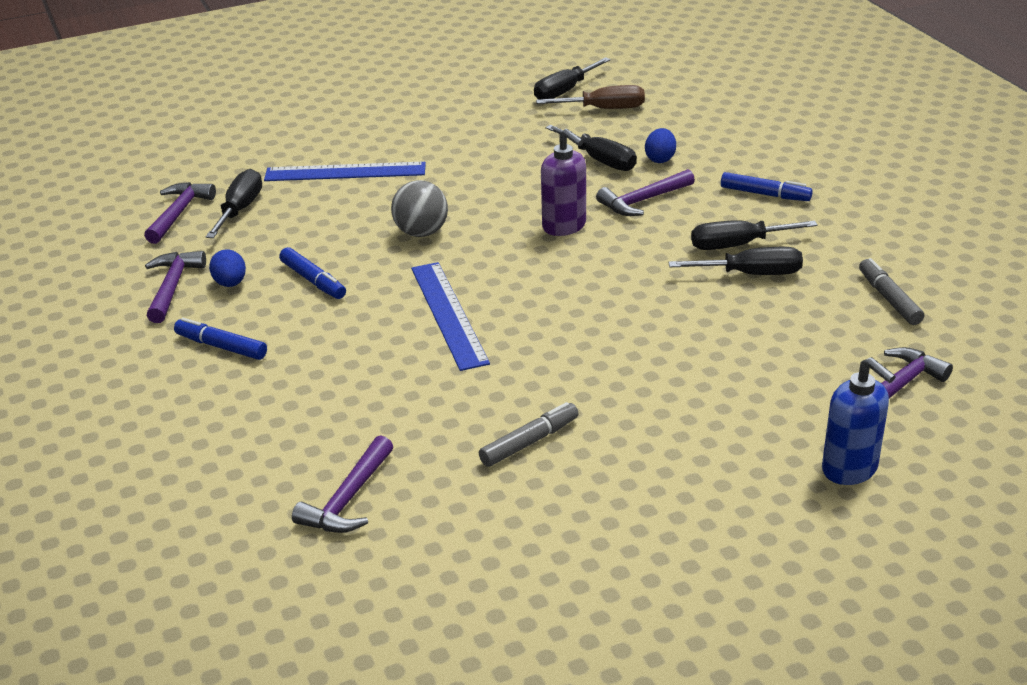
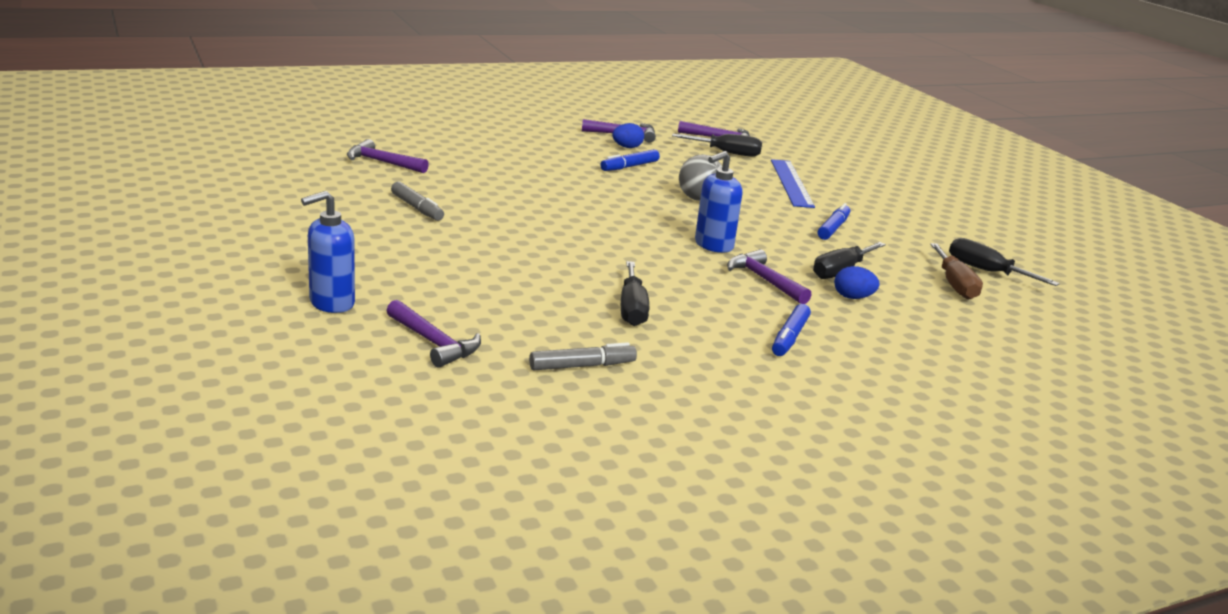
camera: 85 degrees right, 10 degrees down
blue marker [174,318,267,360] -> blue marker moved to [817,203,850,240]
blue ruler [411,262,490,371] -> none
purple soap dispenser [541,129,586,236] -> blue soap dispenser [695,151,743,253]
black screwdriver [691,220,818,250] -> none

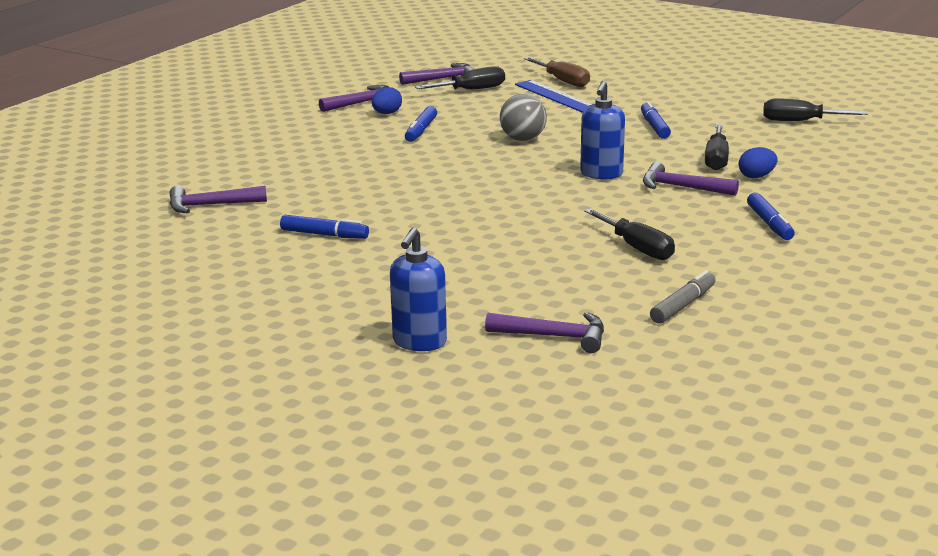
camera: 30 degrees left, 0 degrees up
grey marker [391,182,444,221] -> blue marker [280,215,369,239]
brown screwdriver [930,243,983,300] -> brown screwdriver moved to [524,57,590,87]

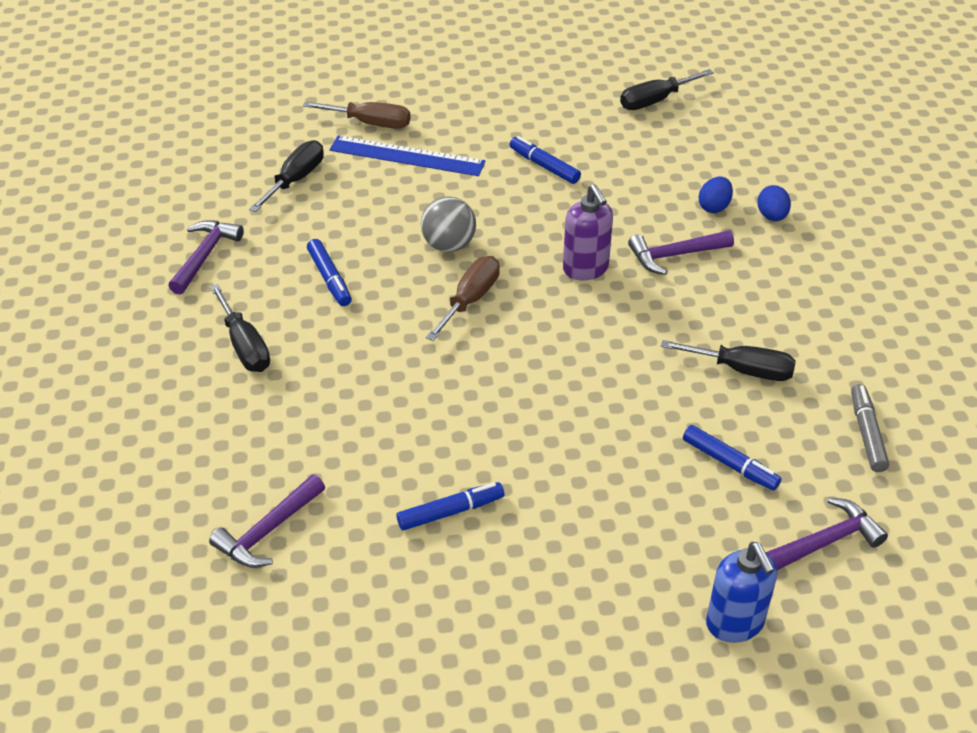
camera: 40 degrees left, 20 degrees up
blue egg [372,87,402,114] -> blue egg moved to [757,185,791,221]
purple hammer [399,63,475,85] -> none
blue soap dispenser [580,81,625,180] -> purple soap dispenser [563,184,613,280]
black screwdriver [705,124,729,171] -> black screwdriver moved to [210,284,270,372]
blue marker [747,193,795,240] -> blue marker moved to [683,425,782,491]
none -> brown screwdriver [426,256,500,341]

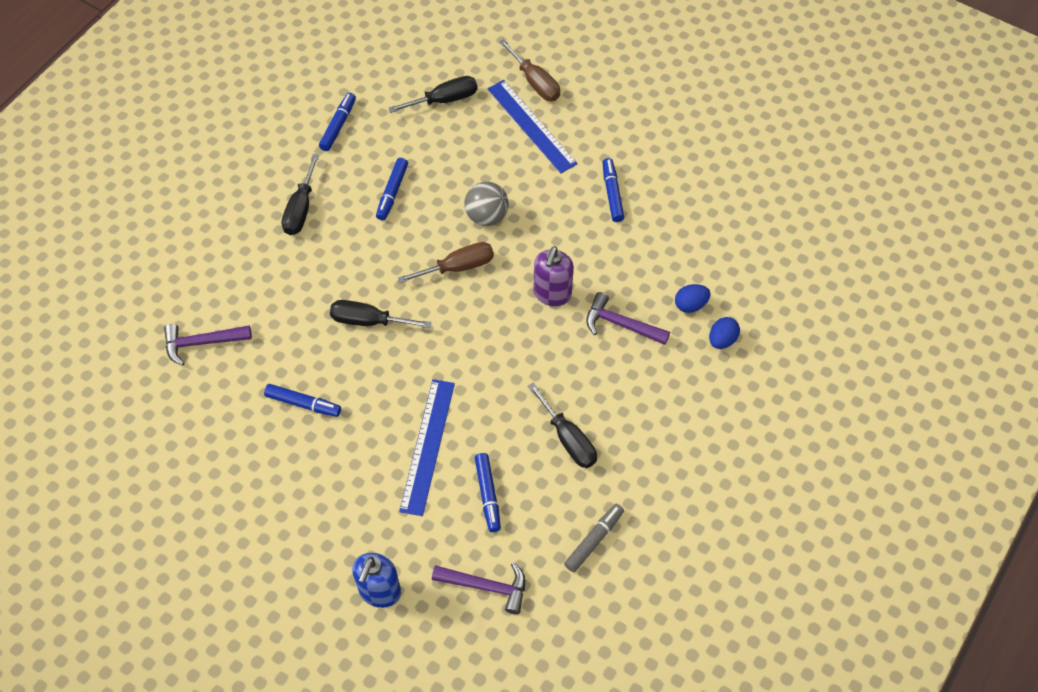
camera: 40 degrees right, 15 degrees up
purple hammer [168,220,244,295] -> blue marker [319,93,356,151]
black screwdriver [620,69,714,110] -> black screwdriver moved to [330,300,431,328]
none -> blue ruler [399,379,455,516]

